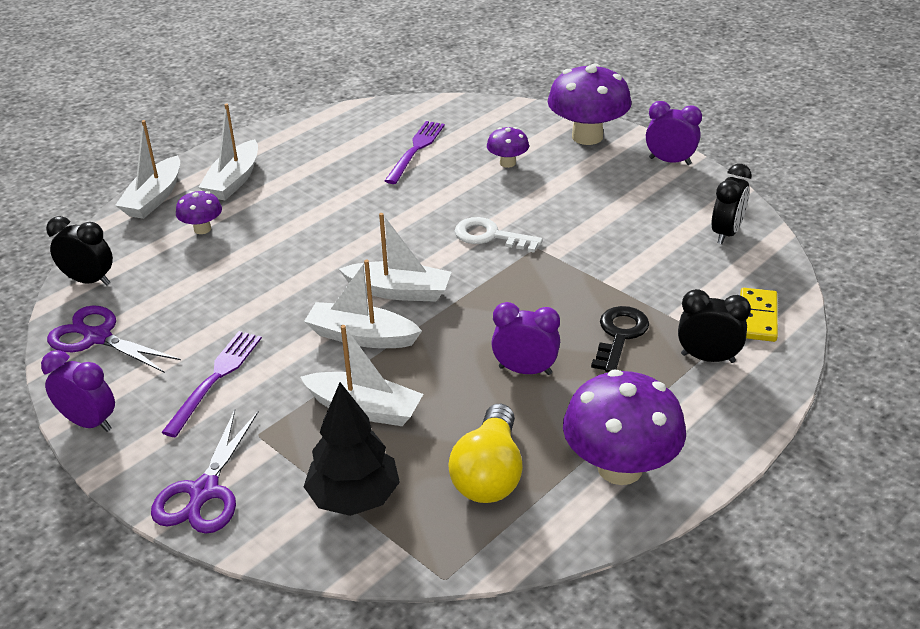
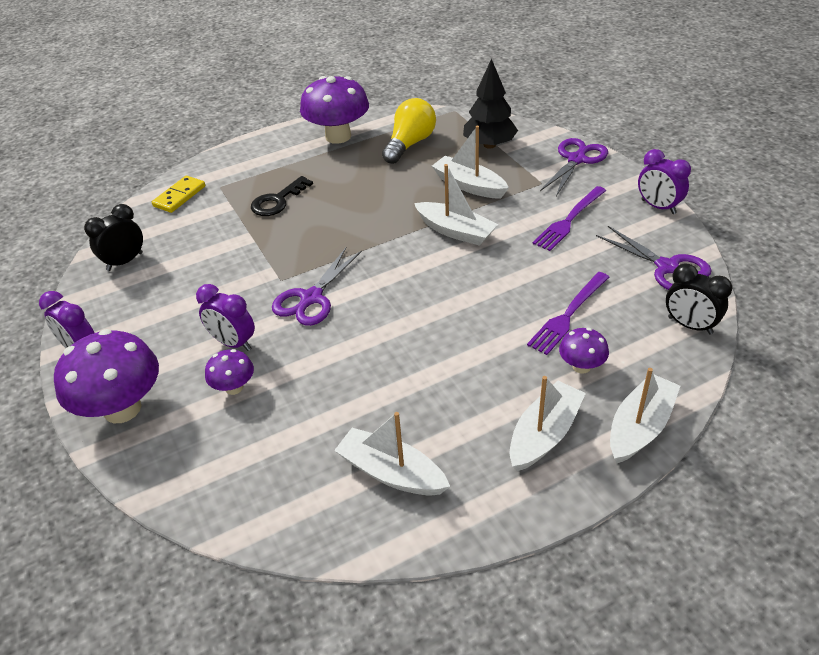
camera: 160 degrees left, 5 degrees up
white boat [339,213,451,302] -> white boat moved to [334,412,450,495]
purple fork [385,121,445,184] -> purple fork moved to [527,272,609,355]
white key [455,217,543,253] -> purple scissors [272,248,362,326]
purple clock [491,302,560,375] -> purple clock moved to [196,284,255,351]
black clock [678,289,751,363] -> none

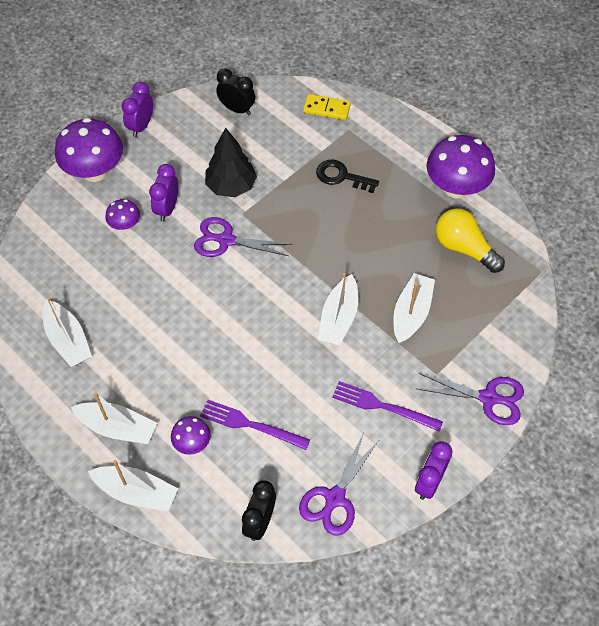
camera: 70 degrees right, 15 degrees up
white boat [334,412,450,495] -> white boat turned 135 degrees clockwise [42,296,92,367]
yellow light bulb [382,98,436,164] -> yellow light bulb turned 150 degrees counterclockwise [436,208,505,273]
black tree [463,59,518,149] -> black tree moved to [205,128,257,197]

